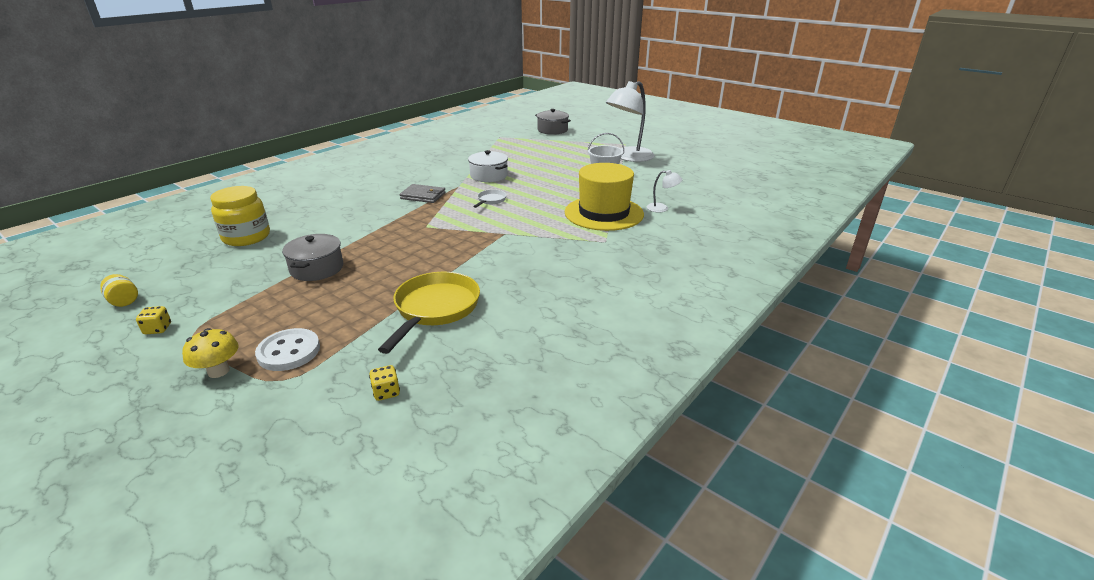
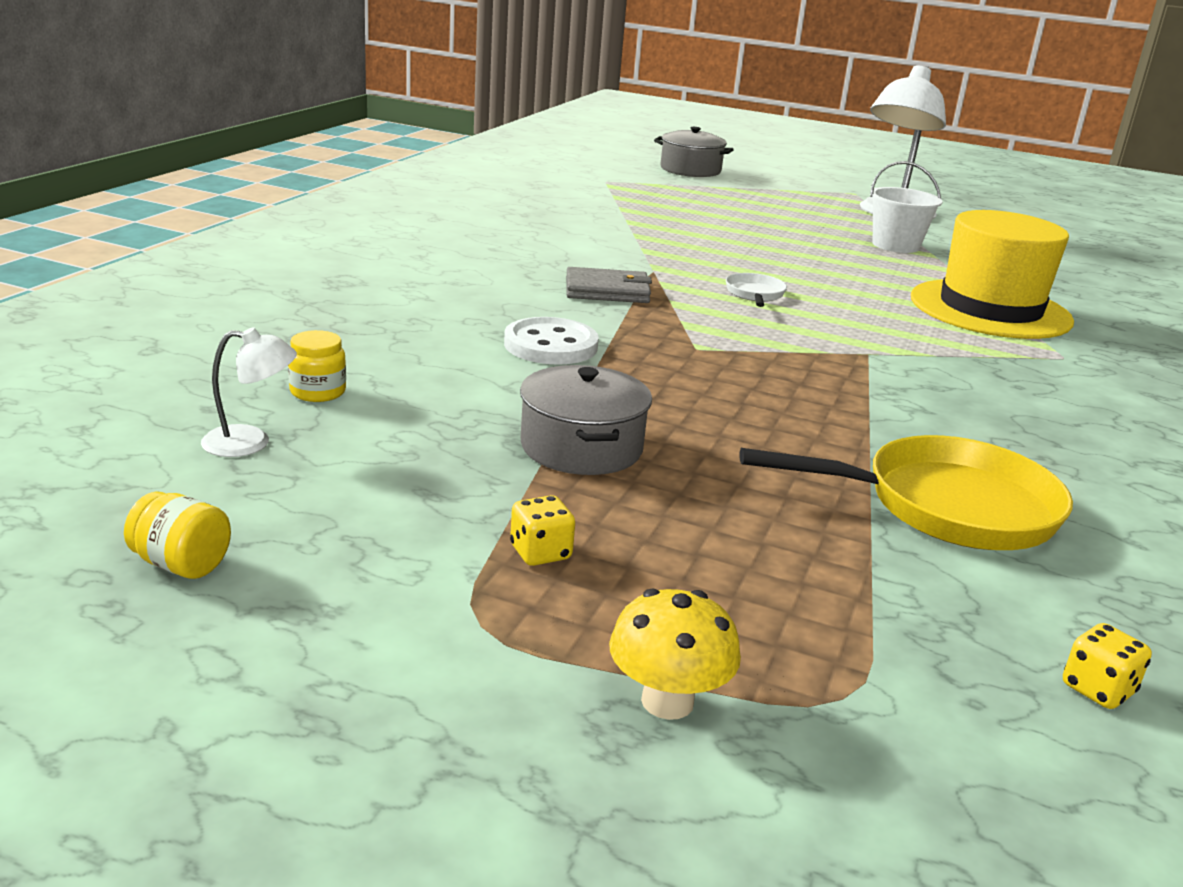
camera: 20 degrees left, 5 degrees down
yellow dice [136,306,171,334] -> yellow dice moved to [510,495,575,566]
yellow jar [210,186,270,246] -> yellow jar [288,330,346,402], size x0.49
white button [255,328,320,371] -> white button moved to [504,317,599,365]
yellow pan [378,272,480,354] -> yellow pan turned 90 degrees clockwise [739,435,1073,550]
white pot [468,150,508,182] -> none
white lamp [647,170,682,212] -> white lamp moved to [201,327,297,457]

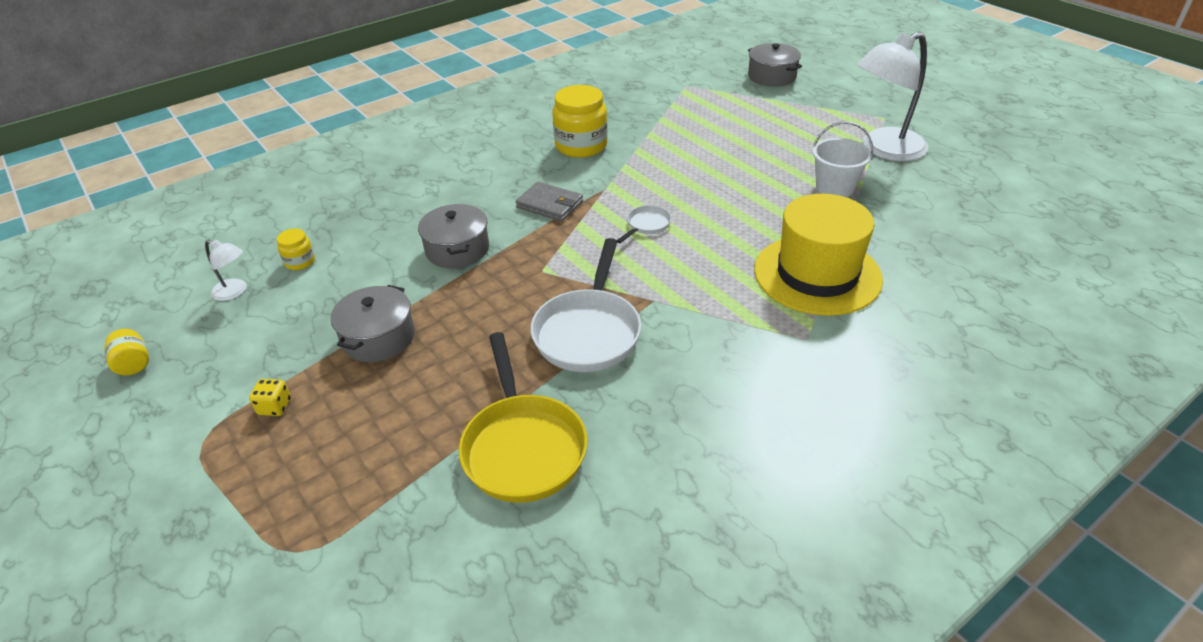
camera: 35 degrees right, 15 degrees up
white button [504,317,599,365] -> grey pot [418,204,489,268]
yellow mushroom [609,588,741,720] -> none
yellow pan [739,435,1073,550] -> yellow pan turned 45 degrees clockwise [459,332,587,503]
yellow dice [1063,623,1152,709] -> none
none -> white pan [531,238,641,372]
none -> yellow jar [552,85,608,158]

